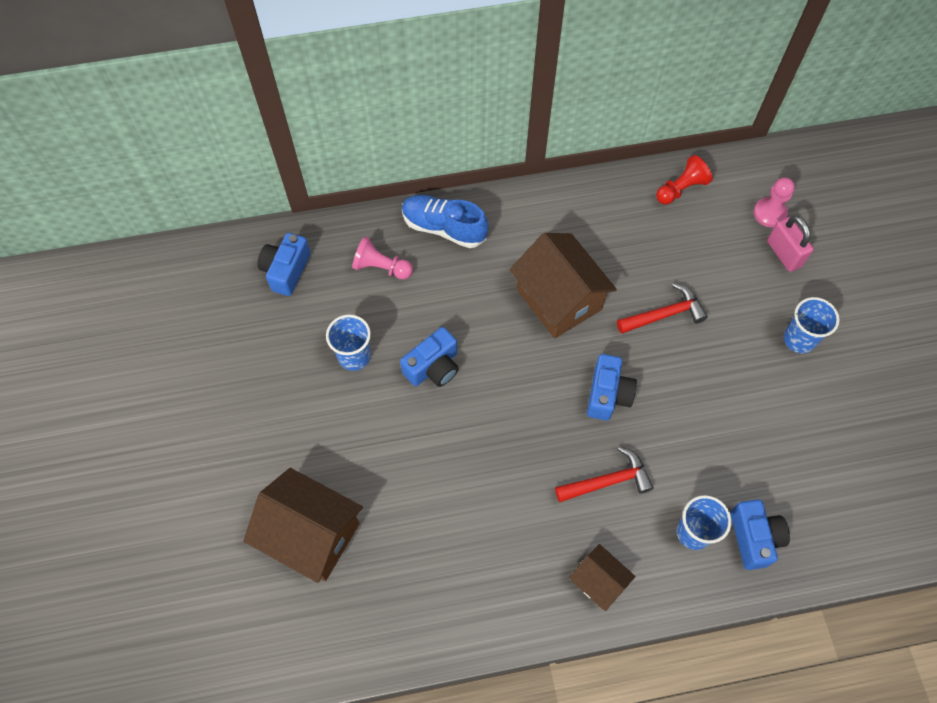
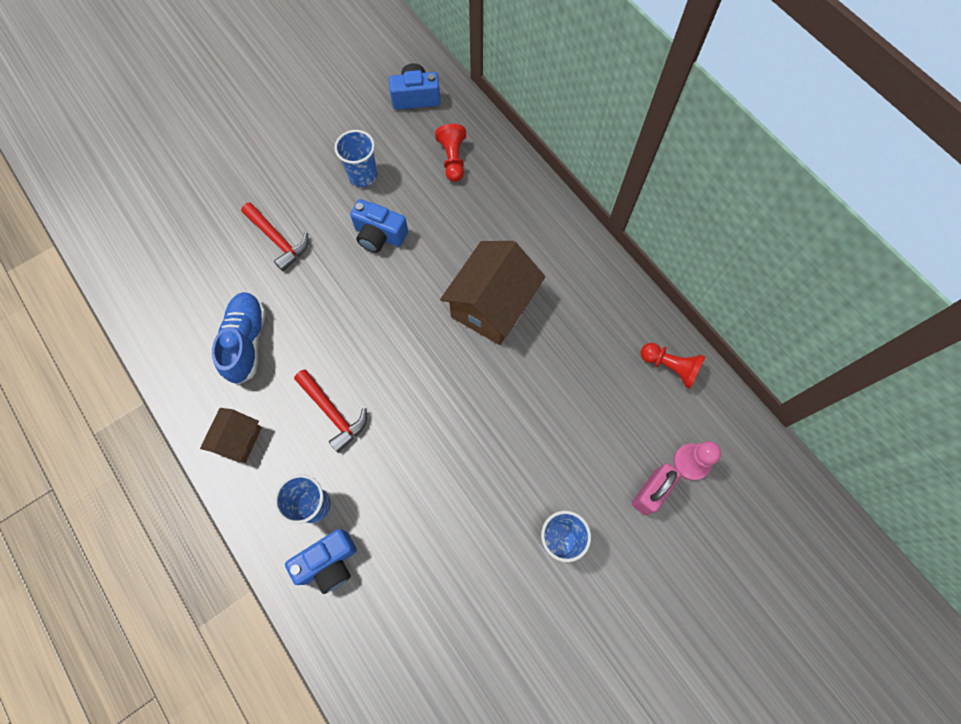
camera: 65 degrees right, 5 degrees up
brown house [244,468,363,583] -> none
pink pawn [352,237,413,279] -> red pawn [435,124,466,182]
blue shoe [402,195,489,248] -> blue shoe moved to [212,292,266,385]
blue camera [587,354,637,421] -> none
red hammer [617,283,708,334] -> red hammer moved to [241,202,309,271]

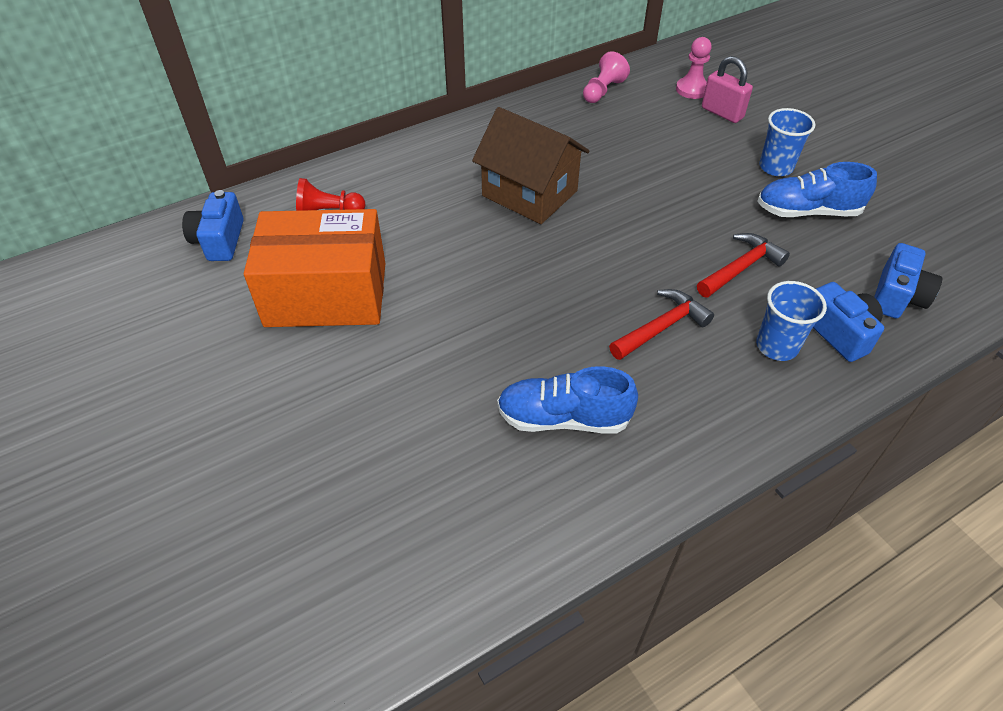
camera: 85 degrees left, 20 degrees down
brown house [200,408,262,463] -> none
red hammer [241,202,309,271] -> red hammer moved to [697,233,790,298]
blue cup [335,130,377,187] -> orange box [244,209,385,327]
blue camera [350,199,408,253] -> blue camera moved to [874,243,942,318]
red pawn [641,343,705,389] -> pink pawn [583,51,630,103]
none -> blue shoe [757,162,877,217]

